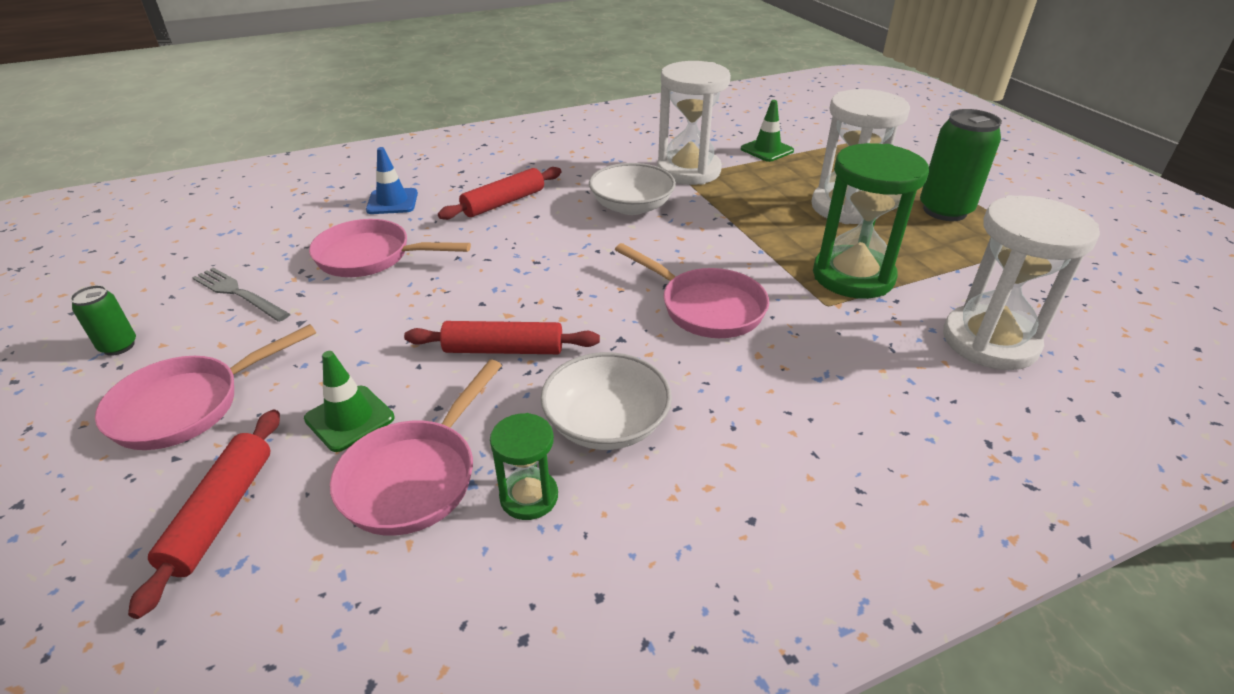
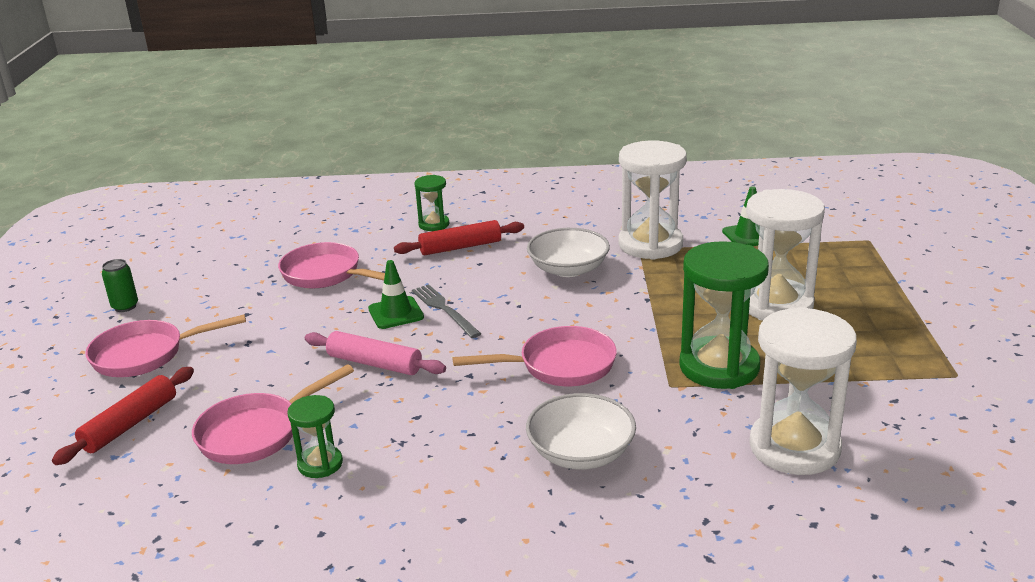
camera: 25 degrees right, 10 degrees down
grey fork [192,268,290,322] -> grey fork moved to [412,284,481,338]
green traffic cone [304,351,394,452] -> green traffic cone moved to [368,260,424,329]
blue traffic cone [366,147,418,214] -> none
red rolling pin [404,321,600,354] -> pink rolling pin [305,331,446,375]
white bowl [541,352,672,450] -> white bowl moved to [526,393,636,470]
pink pan [615,243,769,338] -> pink pan turned 75 degrees counterclockwise [453,326,617,386]
green can [920,109,1002,221] -> none
none -> green hourglass [414,175,449,231]

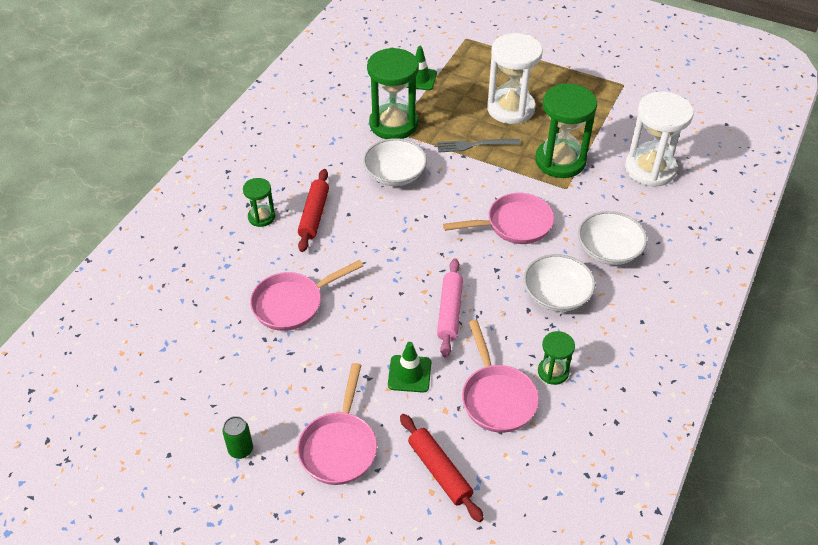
camera: 65 degrees left, 20 degrees up
pink rolling pin [305,331,446,375] -> pink rolling pin turned 45 degrees counterclockwise [437,259,463,358]
green traffic cone [368,260,424,329] -> green traffic cone moved to [388,342,431,393]
grey fork [412,284,481,338] -> grey fork moved to [437,139,520,152]
pink pan [453,326,617,386] -> pink pan turned 60 degrees clockwise [443,193,554,244]
white hourglass [618,140,687,260] -> green hourglass [367,48,419,139]
none -> white bowl [524,254,596,312]

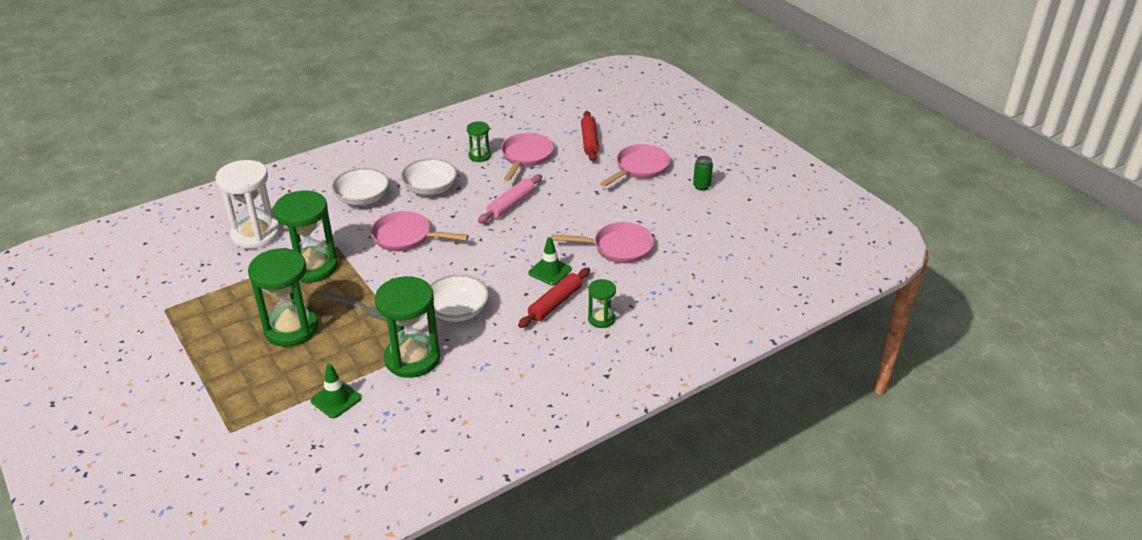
camera: 150 degrees left, 10 degrees down
green traffic cone [388,342,431,393] -> green traffic cone moved to [528,237,572,285]
white hourglass [487,33,543,124] -> green hourglass [248,248,319,347]

